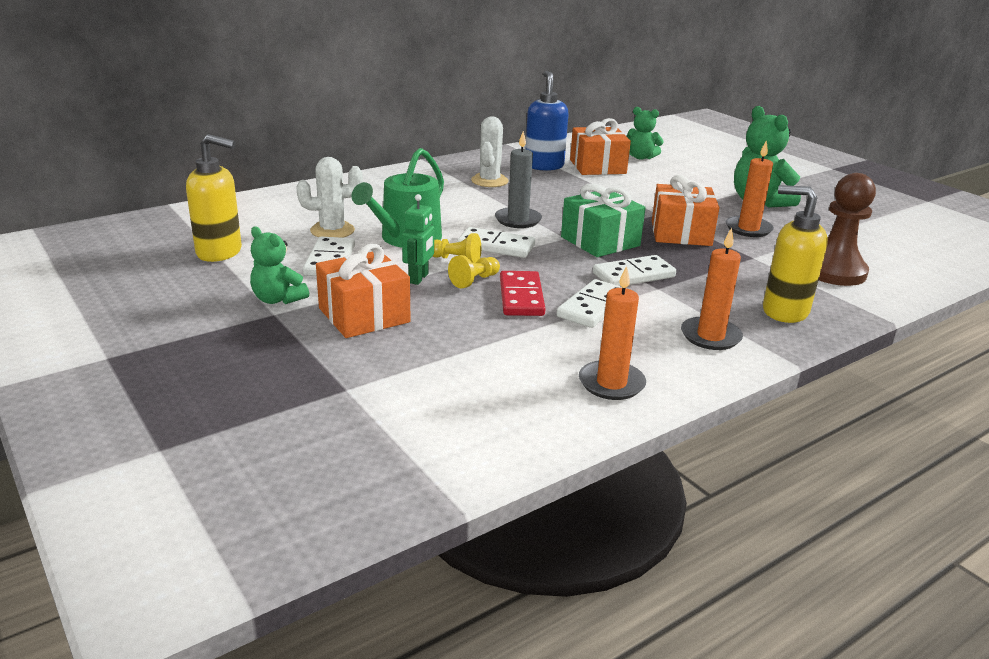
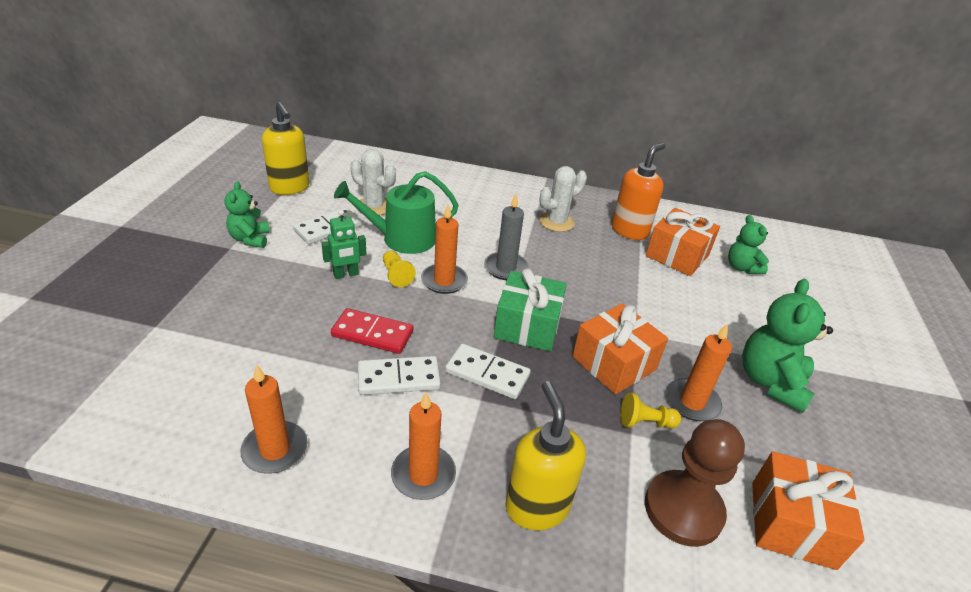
camera: 45 degrees right, 10 degrees up
orange gift [316,244,410,338] -> orange gift moved to [752,451,865,570]
yellow pawn [448,255,500,289] -> yellow pawn moved to [620,392,681,428]
white domino [457,227,535,258] -> orange candle [421,204,468,294]
red domino [500,271,546,316] -> red domino turned 60 degrees clockwise [331,308,413,354]
blue soap dispenser [525,71,569,171] -> orange soap dispenser [612,143,665,240]

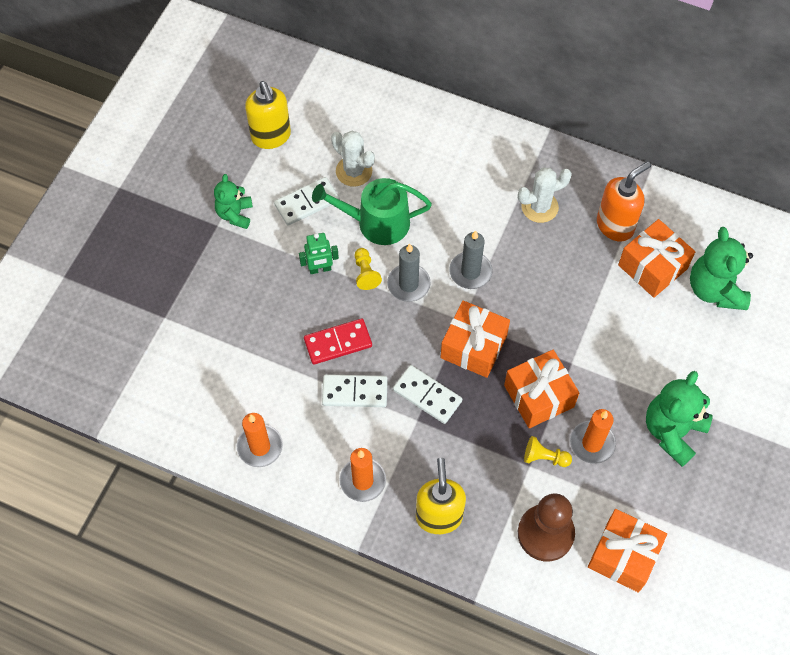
camera: 15 degrees right, 25 degrees up
red domino [331,308,413,354] -> red domino turned 45 degrees counterclockwise [304,319,372,365]
orange candle [421,204,468,294] -> grey candle [387,244,430,302]
green gift [494,269,567,351] -> orange gift [440,300,510,378]
green teddy bear [728,215,769,274] -> green teddy bear [690,227,753,310], size x1.62

